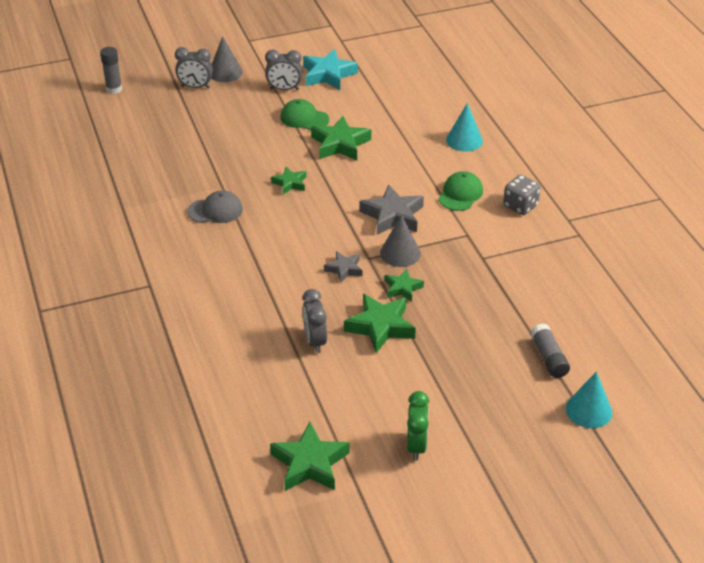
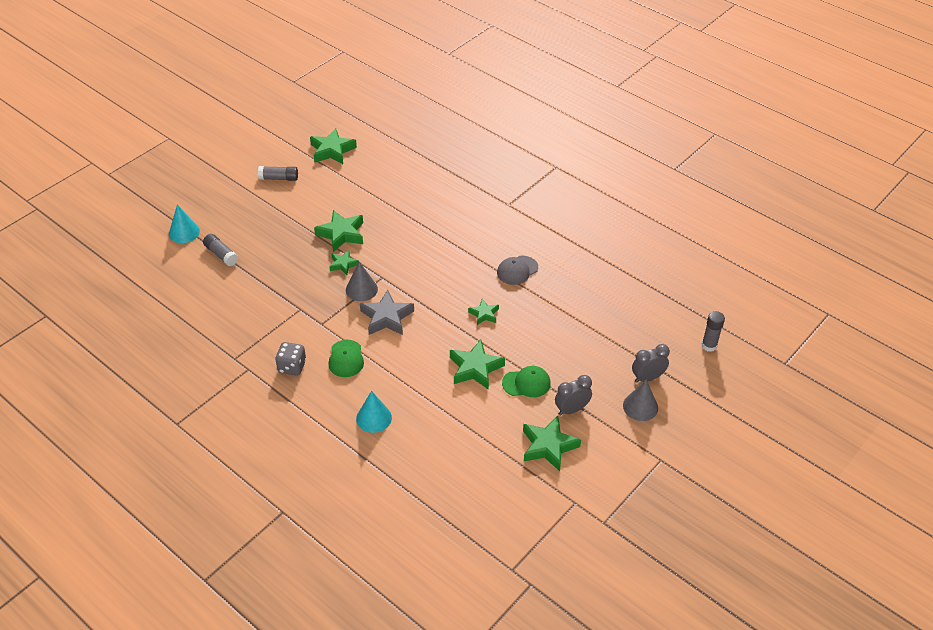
camera: 150 degrees right, 5 degrees up
grey clock [302,289,327,353] -> none
turquoise star [303,49,358,90] -> green star [523,416,581,472]
grey star [324,251,363,283] -> none
green clock [407,391,429,461] -> grey glue stick [258,166,298,181]

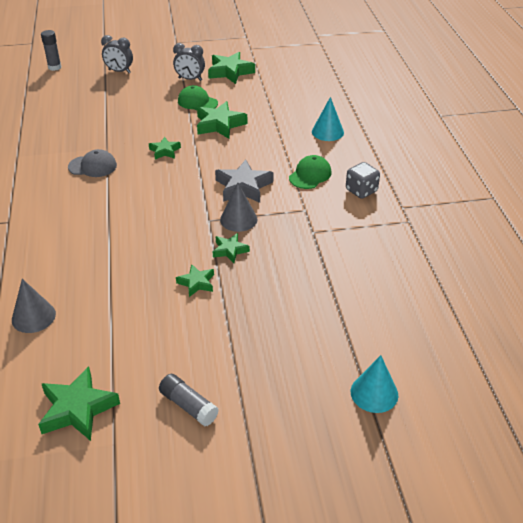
camera: 140 degrees left, 5 degrees down
grey glue stick [203,234,239,266] -> none
green star [314,210,363,252] -> green star [176,264,214,297], size x0.58
grey cone [623,380,658,421] -> grey cone moved to [12,279,56,333]

